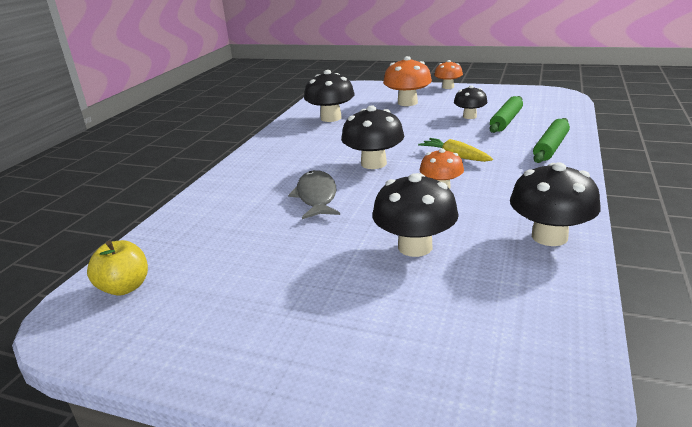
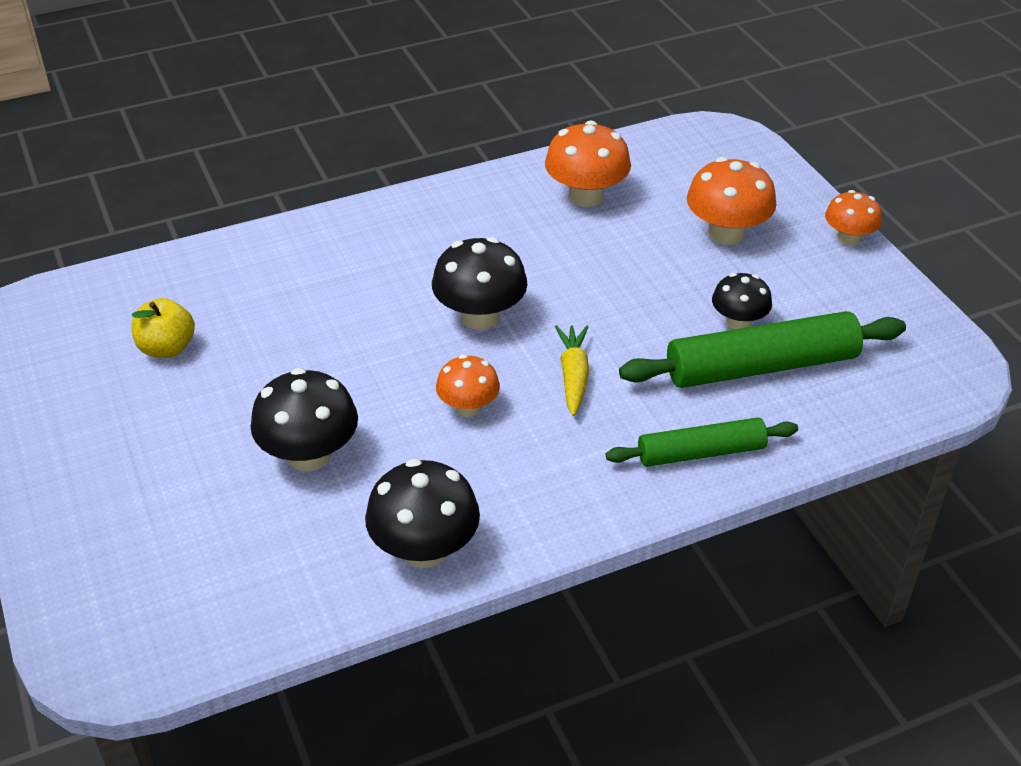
camera: 45 degrees right, 15 degrees up
yellow apple [87,240,148,296] -> yellow apple moved to [132,298,195,358]
grey fish [288,170,340,219] -> none
black mushroom [304,70,355,122] -> orange mushroom [545,120,631,207]
green rolling pin [489,96,523,133] -> green rolling pin [619,311,906,388], size x1.61

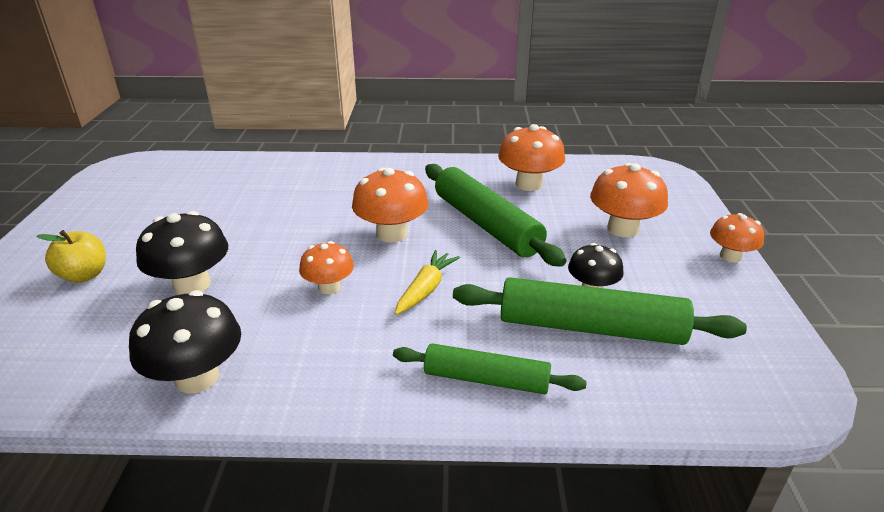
camera: 25 degrees right, 10 degrees down
yellow apple [132,298,195,358] -> yellow apple moved to [37,230,106,283]
black mushroom [432,237,527,330] -> orange mushroom [352,168,429,243]
none -> green rolling pin [425,164,566,267]

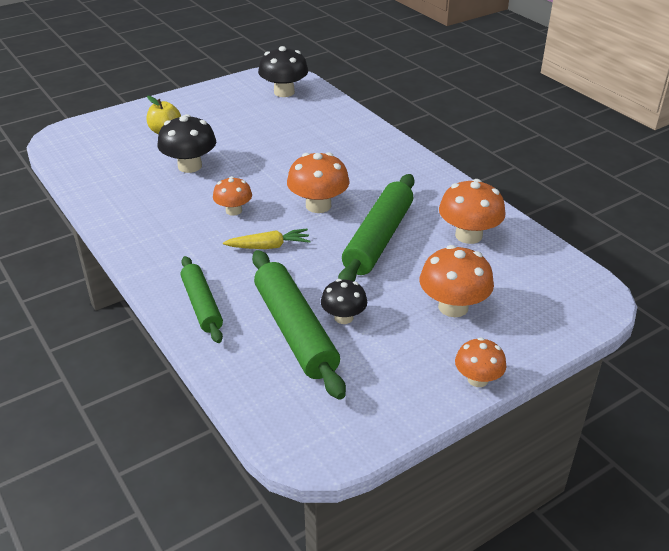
camera: 55 degrees right, 5 degrees up
black mushroom [129,290,241,393] -> black mushroom moved to [258,46,309,97]

